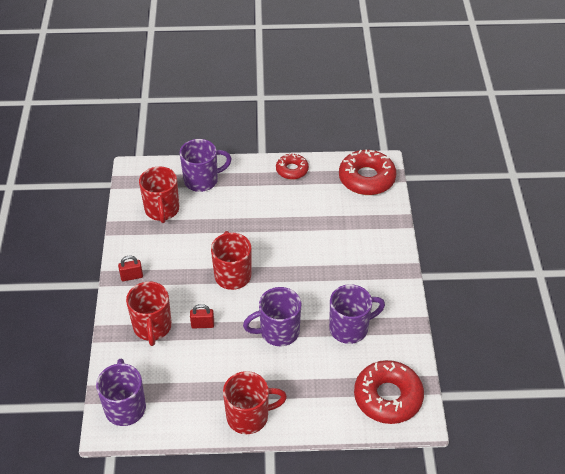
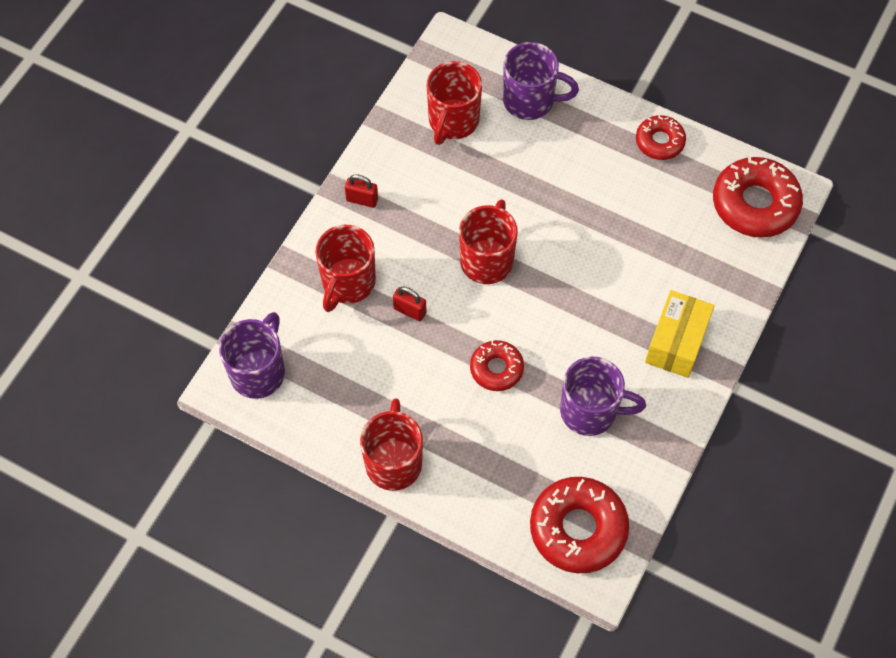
camera: 30 degrees right, 15 degrees up
red mug [223,371,287,434] -> red mug turned 105 degrees counterclockwise [360,398,423,491]
purple mug [243,287,302,346] -> red donut [470,340,524,391]
none -> yellow box [645,290,714,378]

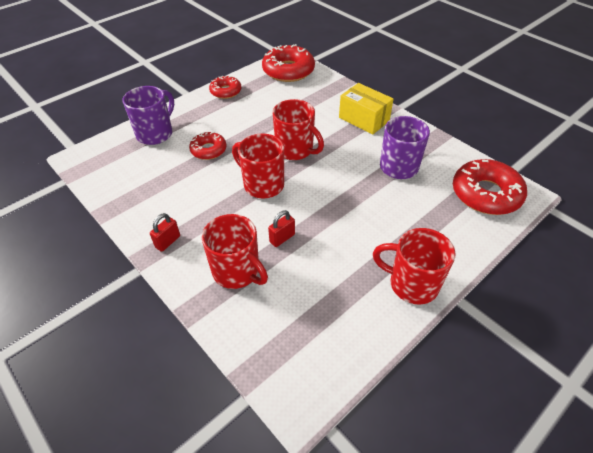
camera: 70 degrees left, 15 degrees down
purple mug [219,312,285,399] -> none
red mug [427,61,482,145] -> red mug moved to [273,99,324,160]
red donut [470,340,524,391] -> red donut moved to [189,132,227,160]

